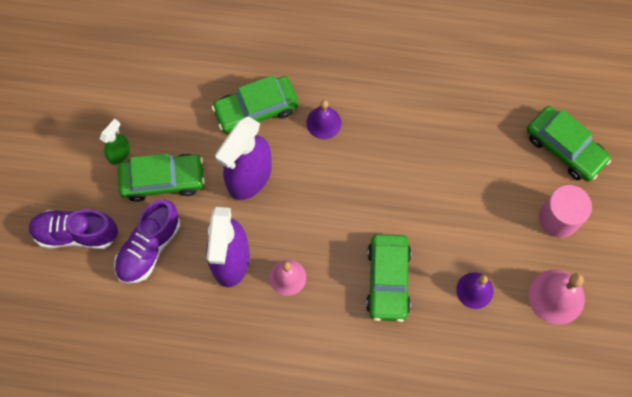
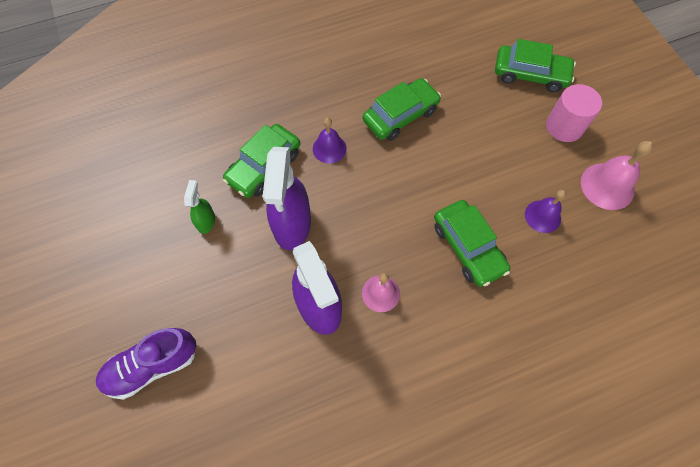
camera: 30 degrees left, 5 degrees down
green spray bottle [100,119,130,165] -> green spray bottle moved to [184,180,215,234]
purple shoe [114,199,180,284] -> none
green car [118,154,205,202] -> green car moved to [363,78,441,141]

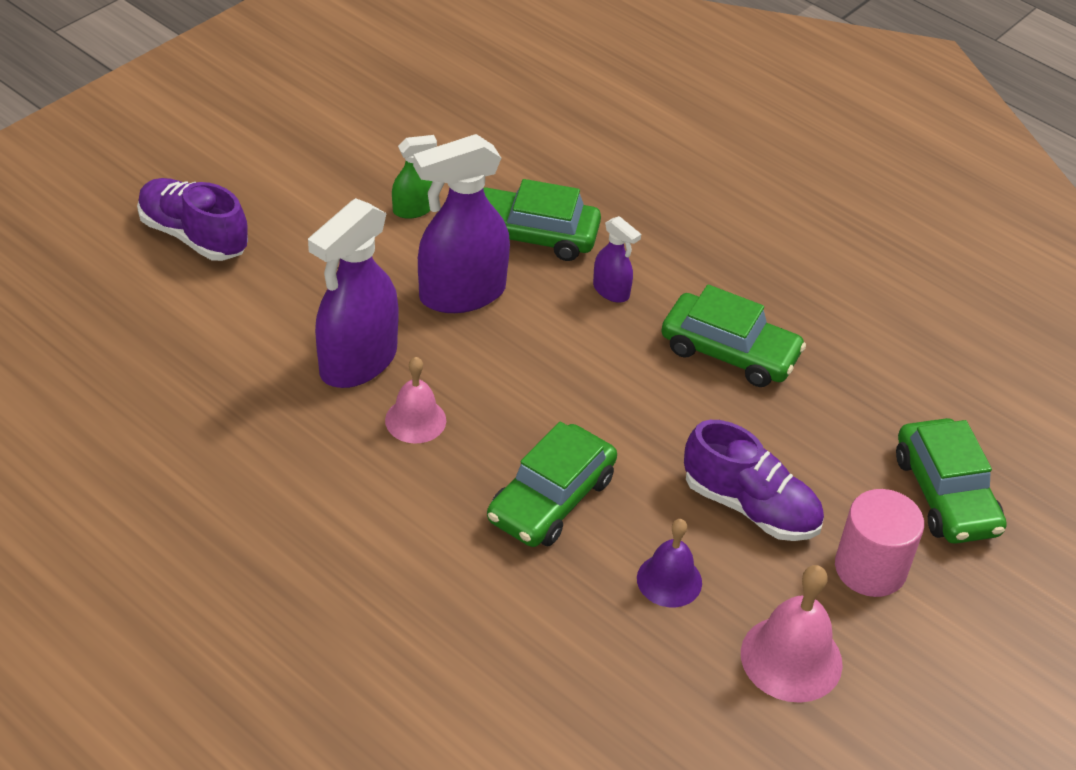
camera: 60 degrees right, 20 degrees down
purple bell [313,118,347,163] -> purple spray bottle [593,216,641,303]
none -> purple shoe [684,420,824,541]

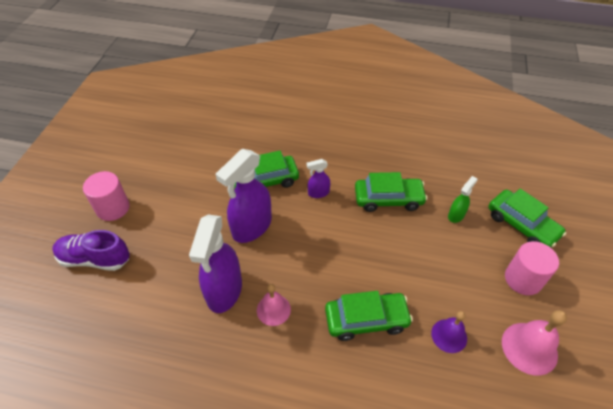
camera: 25 degrees left, 5 degrees up
green spray bottle [392,135,437,219] -> green spray bottle moved to [448,176,477,223]
green car [487,422,617,547] -> green car turned 105 degrees counterclockwise [325,291,413,341]
purple spray bottle [593,216,641,303] -> purple spray bottle turned 150 degrees clockwise [307,159,330,198]
purple shoe [684,420,824,541] -> none
none -> pink cylinder [83,171,130,221]

